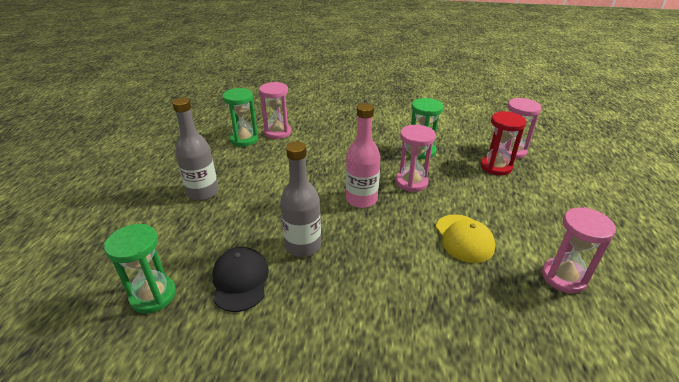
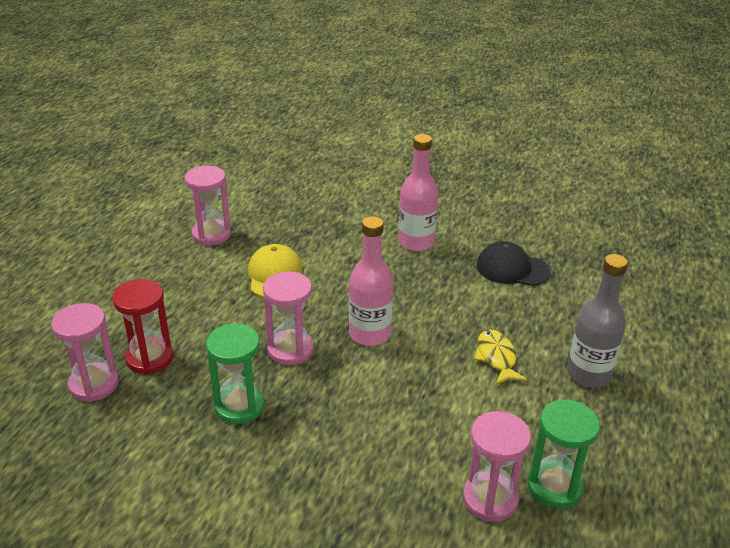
camera: 170 degrees left, 0 degrees up
green hourglass [104,224,176,313] -> none
black cap [212,247,269,312] -> black cap turned 105 degrees clockwise [477,241,550,286]
grey bottle [280,142,321,257] -> none
none -> pink bottle [398,134,438,251]
none -> yellow fish [474,330,527,385]

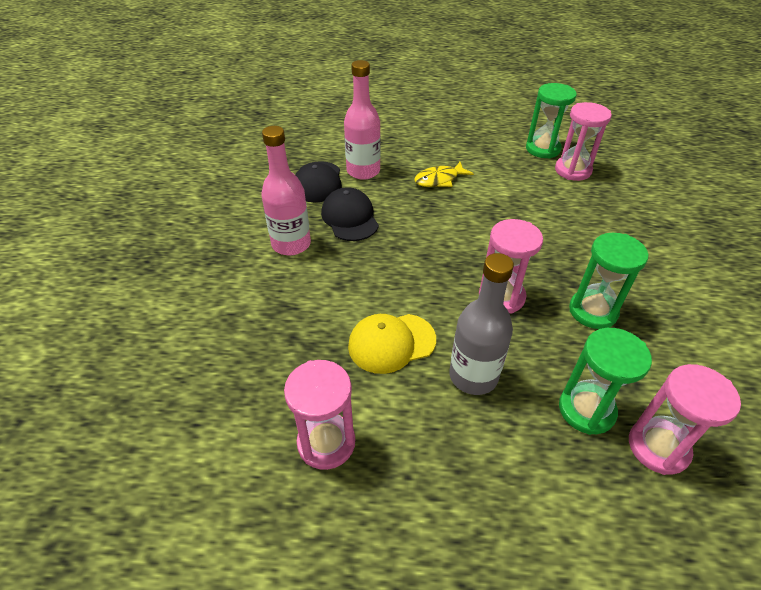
camera: 105 degrees left, 10 degrees up
red hourglass [112,279,174,375] -> green hourglass [559,328,652,435]
pink bottle [349,216,393,346] -> pink bottle moved to [344,60,381,180]
grey bottle [567,254,628,388] -> grey bottle moved to [449,253,514,395]
none -> black cap [321,187,379,241]

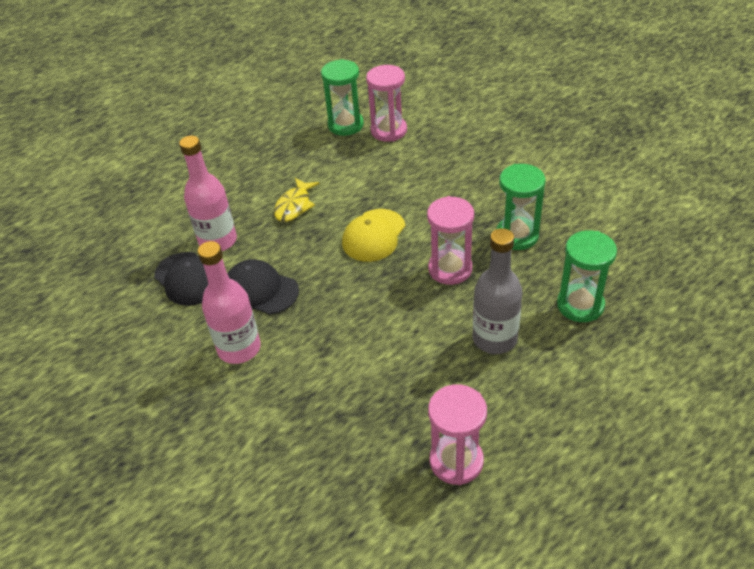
camera: 40 degrees left, 0 degrees up
yellow cap [348,314,436,374] -> yellow cap moved to [342,209,405,262]
pink hourglass [629,364,741,475] -> none

